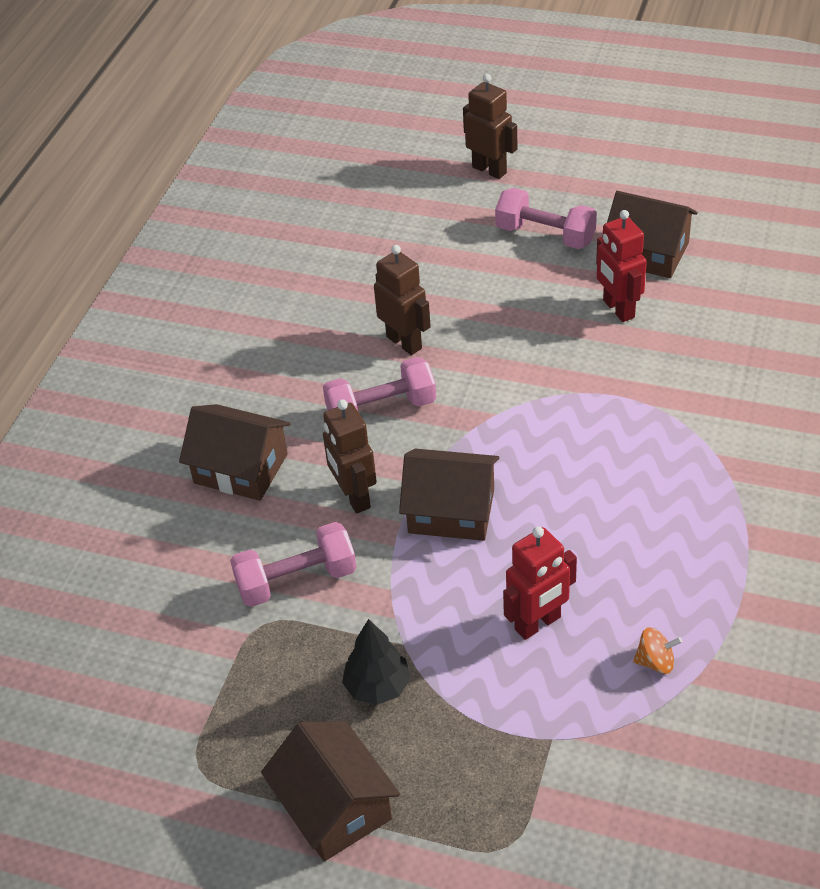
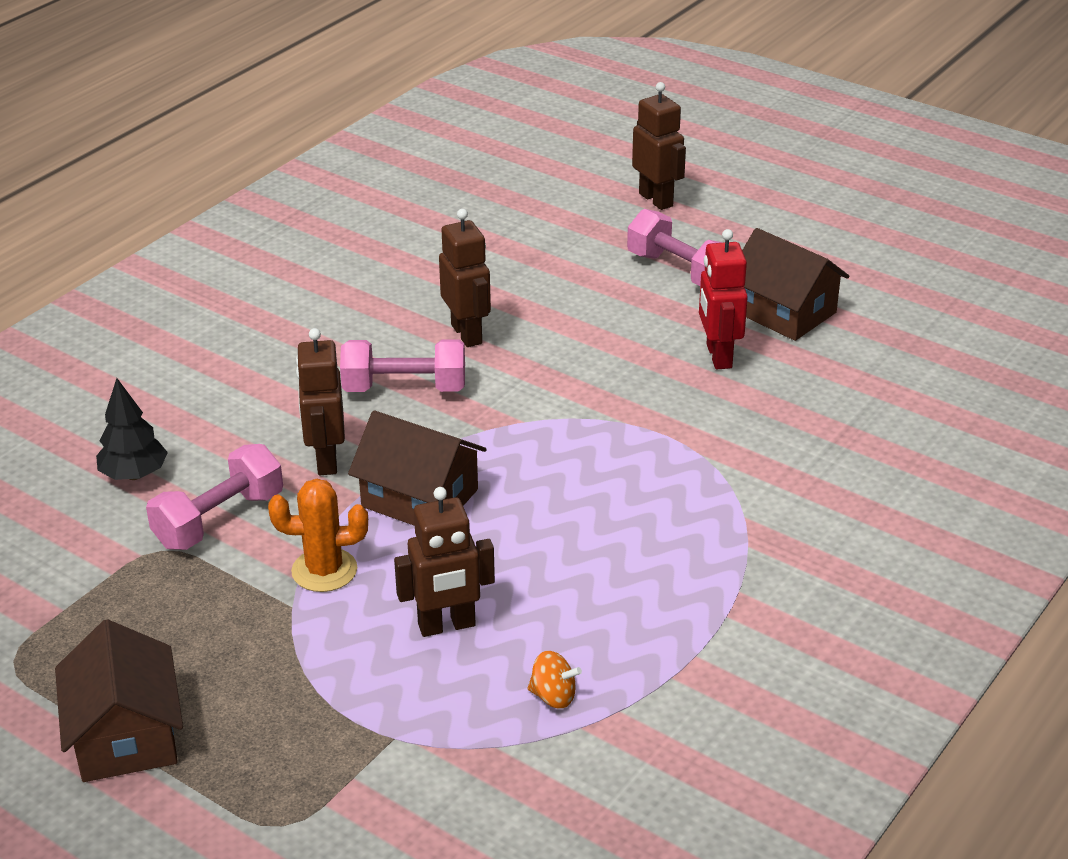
camera: 15 degrees right, 10 degrees down
brown house [179,404,291,501] -> none
pink dumbbell [230,522,357,607] -> pink dumbbell turned 45 degrees counterclockwise [146,444,283,550]
black tree [342,619,411,705] -> black tree moved to [96,378,168,480]
red robot [503,526,577,640] -> brown robot [394,487,495,637]
none -> orange cactus [268,479,368,592]

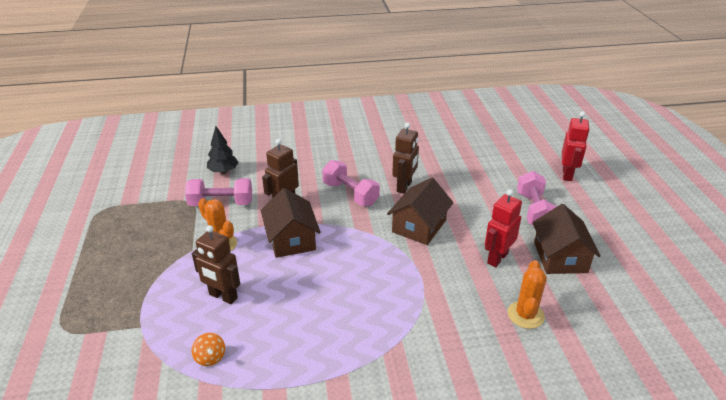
camera: 45 degrees right, 0 degrees up
brown house [55,619,183,782] -> brown house moved to [387,178,454,245]
brown robot [632,82,686,210] -> red robot [562,111,590,181]
none -> orange cactus [508,260,547,329]

